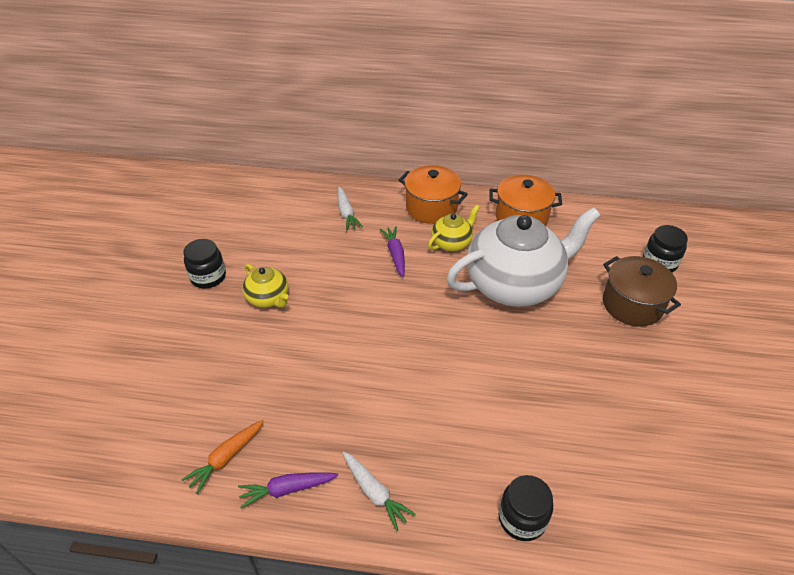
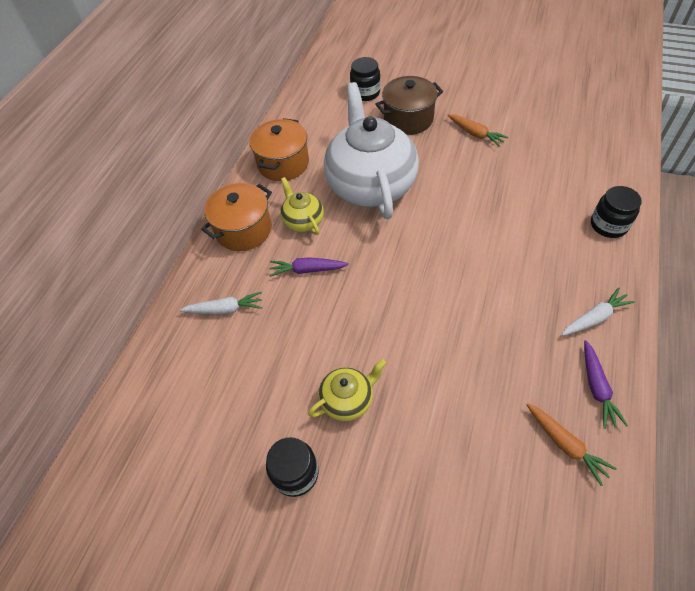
camera: 75 degrees left, 10 degrees up
none -> orange carrot [447,114,508,147]

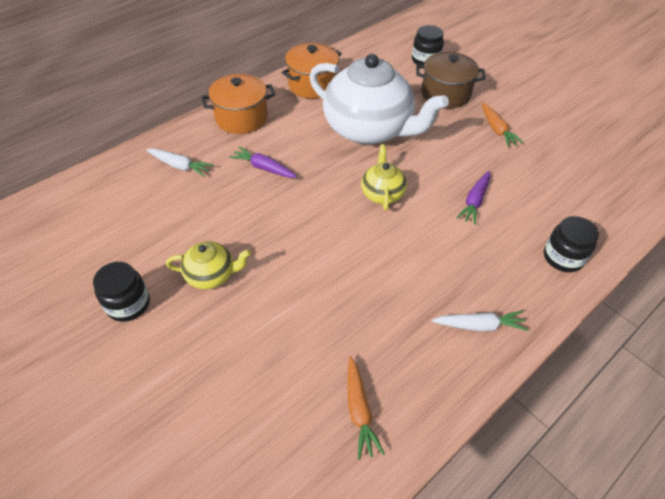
camera: 25 degrees right, 5 degrees down
yellow teapot [280,177,324,235] -> yellow teapot moved to [361,144,407,210]
white teapot [324,82,419,219] -> white teapot turned 105 degrees clockwise [309,54,449,145]
purple carrot [584,340,628,429] -> purple carrot moved to [456,171,490,225]

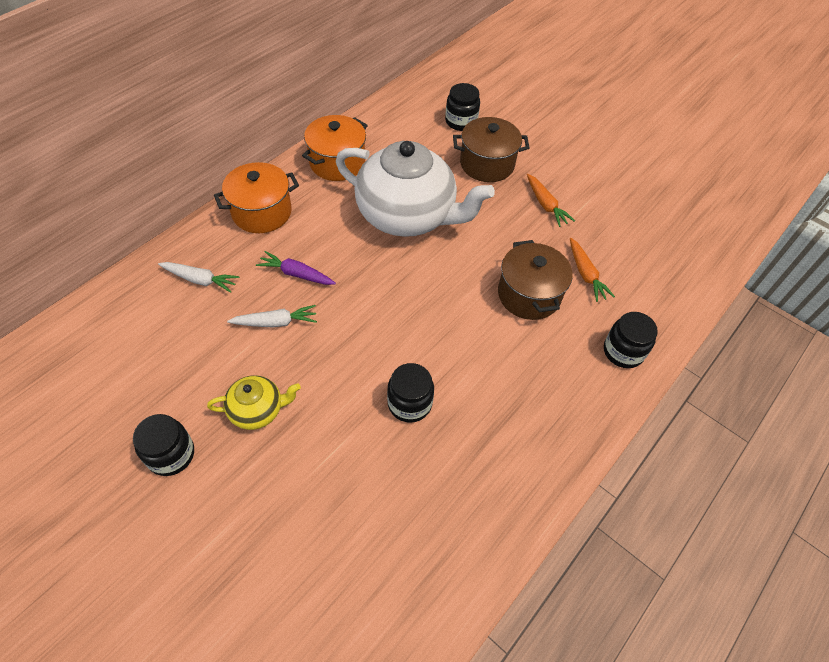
camera: 10 degrees left, 5 degrees up
orange carrot [348,356,385,460] -> orange carrot moved to [570,238,615,302]
yellow teapot [361,144,407,210] -> none
white carrot [432,310,529,331] -> white carrot moved to [227,305,317,328]
purple carrot [456,171,490,225] -> brown pot [498,240,573,320]
none -> black jar [387,363,434,423]

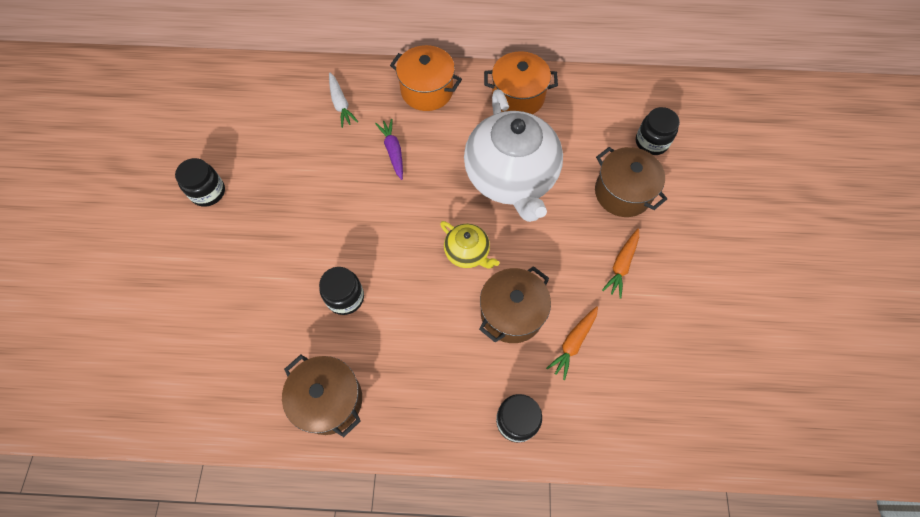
camera: 55 degrees right, 10 degrees up
yellow teapot [207,375,301,430] -> yellow teapot moved to [440,221,499,269]
white carrot [227,305,317,328] -> none
none -> brown pot [282,355,362,437]

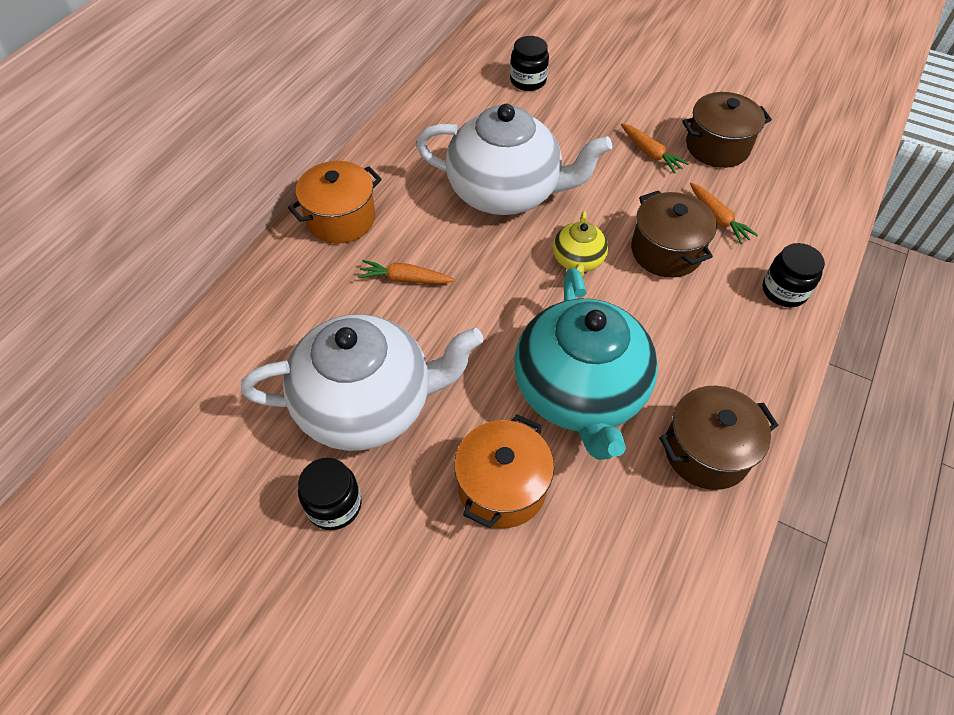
camera: 65 degrees left, 10 degrees down
black jar [319,267,364,315] -> turquoise teapot [514,268,658,460]
white carrot [329,72,358,128] -> none
purple carrot [375,119,403,180] -> orange carrot [358,260,455,284]
yellow teapot [440,221,499,269] -> yellow teapot turned 120 degrees clockwise [553,211,608,277]
orange pot [484,51,558,114] -> orange pot moved to [454,414,554,528]
brown pot [595,147,667,217] -> brown pot moved to [682,92,772,168]
none -> white teapot [241,314,484,451]

